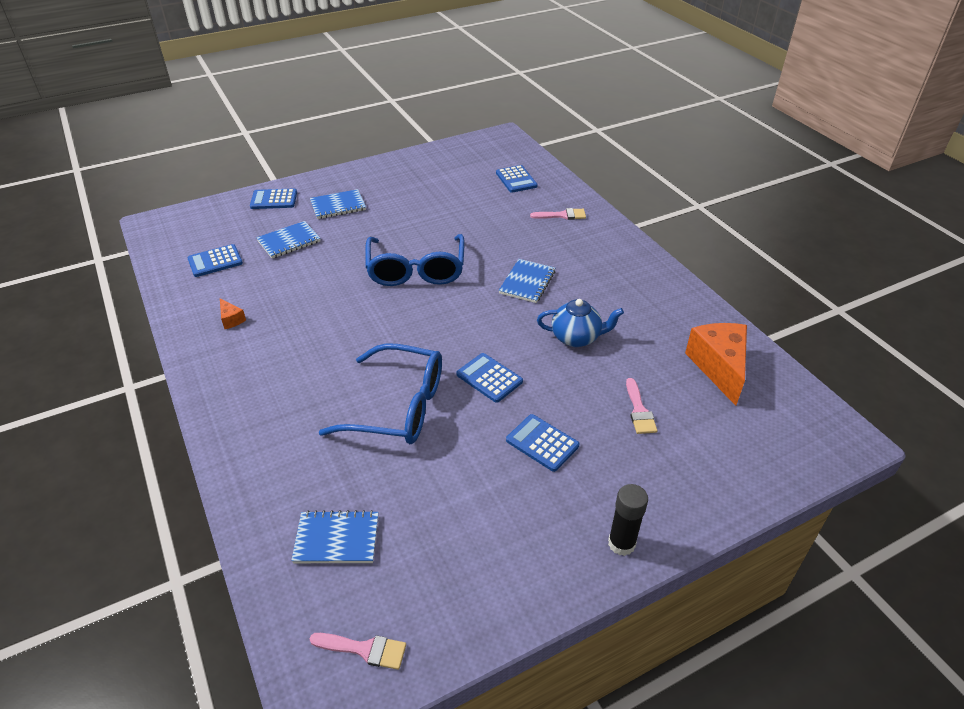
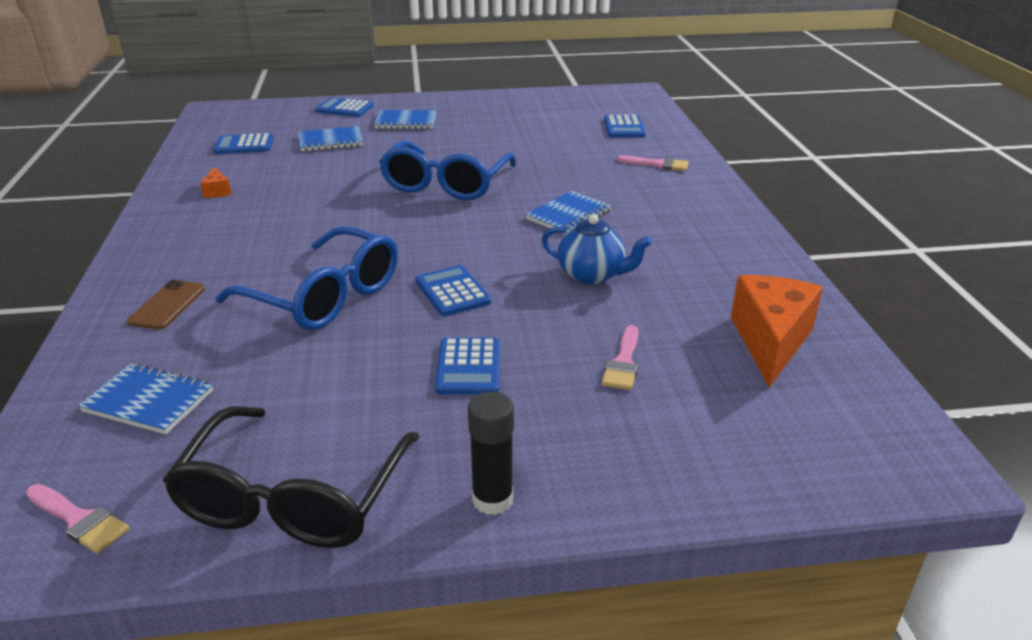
camera: 20 degrees right, 10 degrees down
blue calculator [506,414,579,472] -> blue calculator turned 150 degrees counterclockwise [435,338,500,395]
none -> brown phone [127,280,205,330]
none -> black glasses [163,406,419,548]

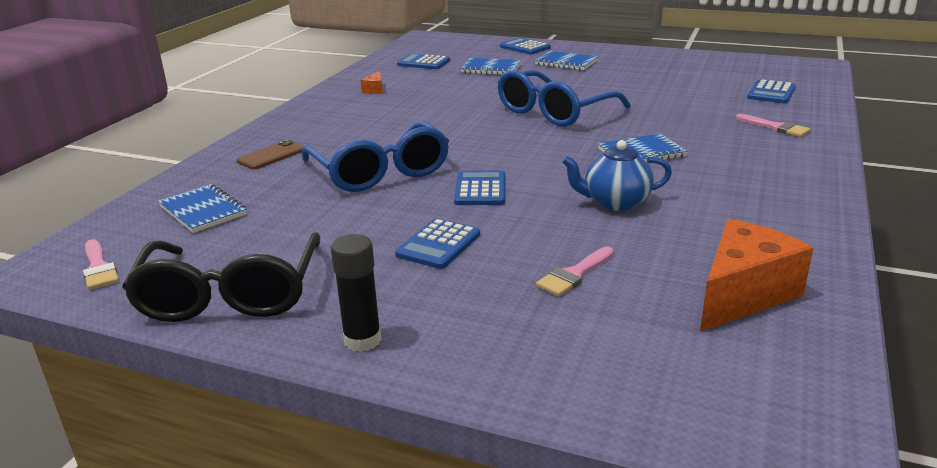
camera: 30 degrees right, 5 degrees down
black glasses [163,406,419,548] -> black glasses turned 45 degrees counterclockwise [122,232,320,322]
blue teapot [542,214,652,285] -> blue teapot turned 120 degrees clockwise [561,140,672,211]

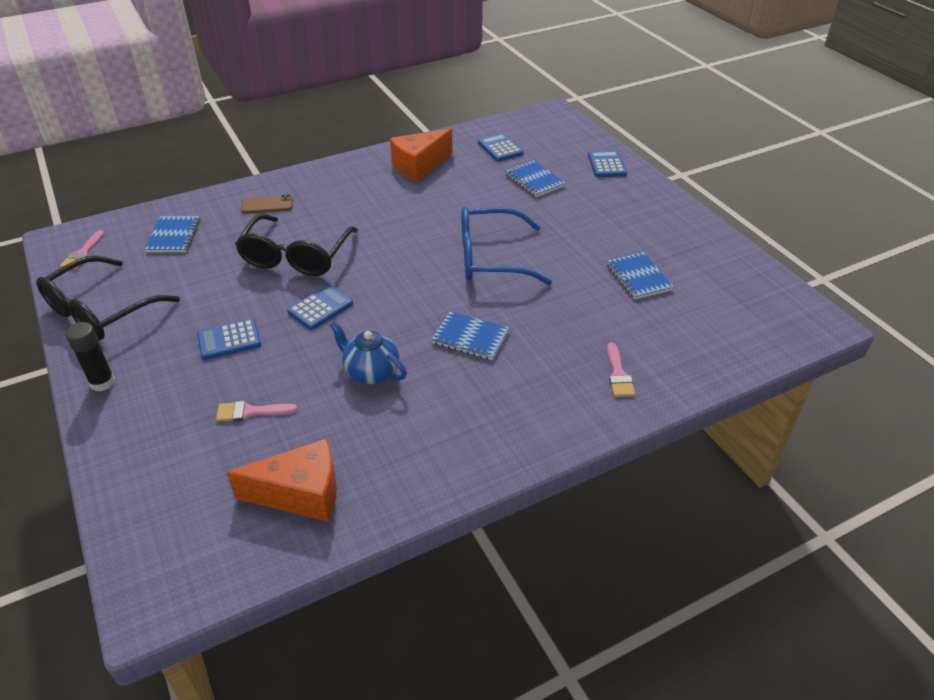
camera: 40 degrees right, 15 degrees up
blue glasses [302,121,449,192] -> black glasses [235,214,358,276]
orange cheese [361,71,383,94] -> orange cheese [390,129,452,182], size x2.30
blue notebook [535,51,598,70] -> blue notebook moved to [607,252,674,299]
blue calculator [747,79,796,103] -> none

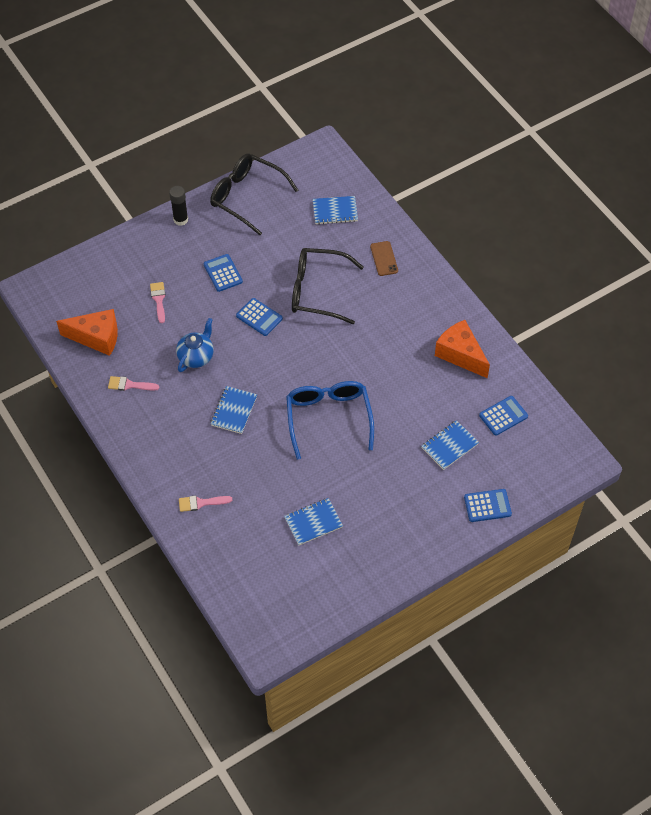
camera: 85 degrees right, 15 degrees up
pink brush [60,230,104,270] -> pink brush moved to [108,376,159,391]
orange cheese [227,438,337,522] -> orange cheese turned 75 degrees counterclockwise [56,309,118,356]

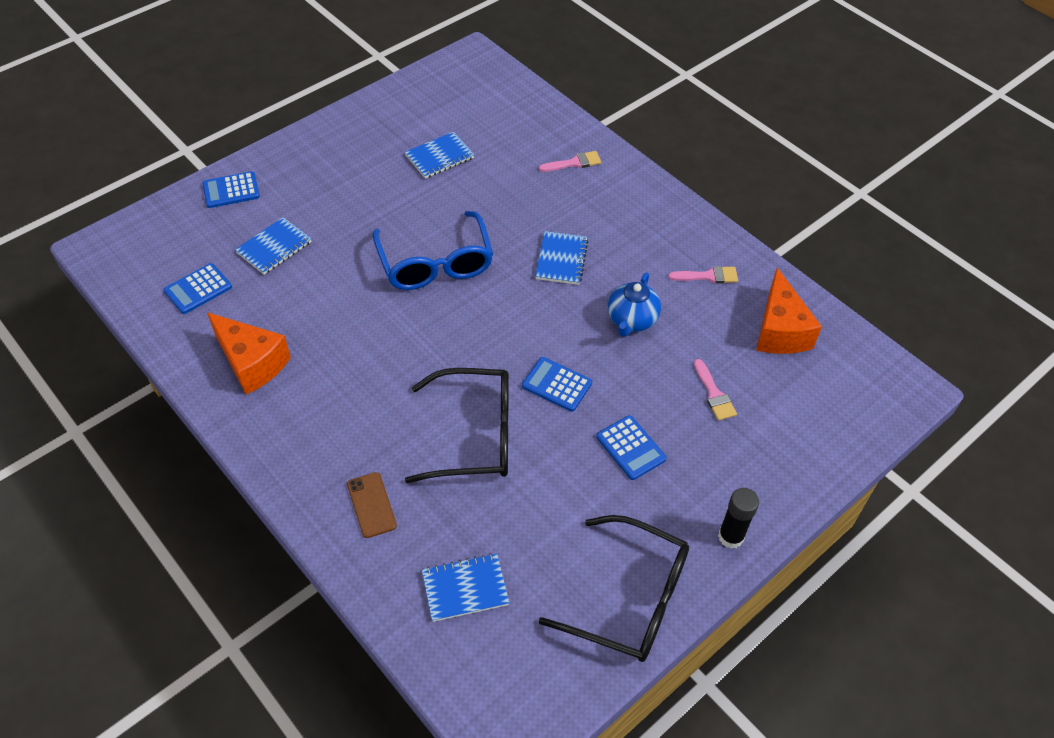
camera: 170 degrees right, 5 degrees down
orange cheese [56,309,118,356] -> orange cheese turned 90 degrees counterclockwise [756,268,822,354]

